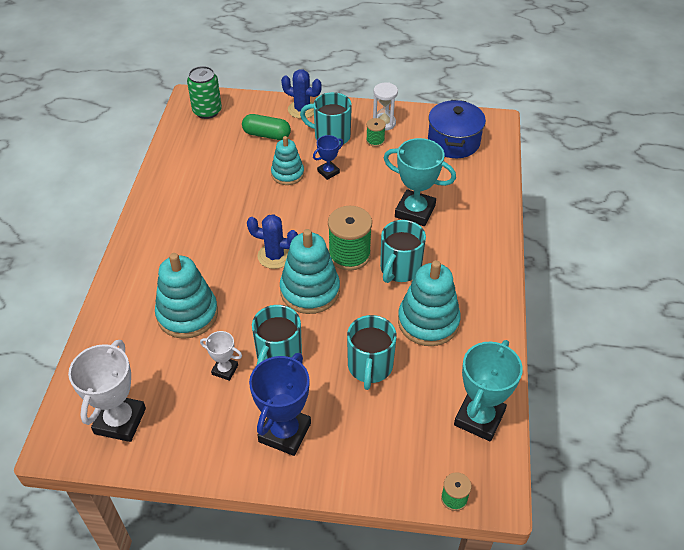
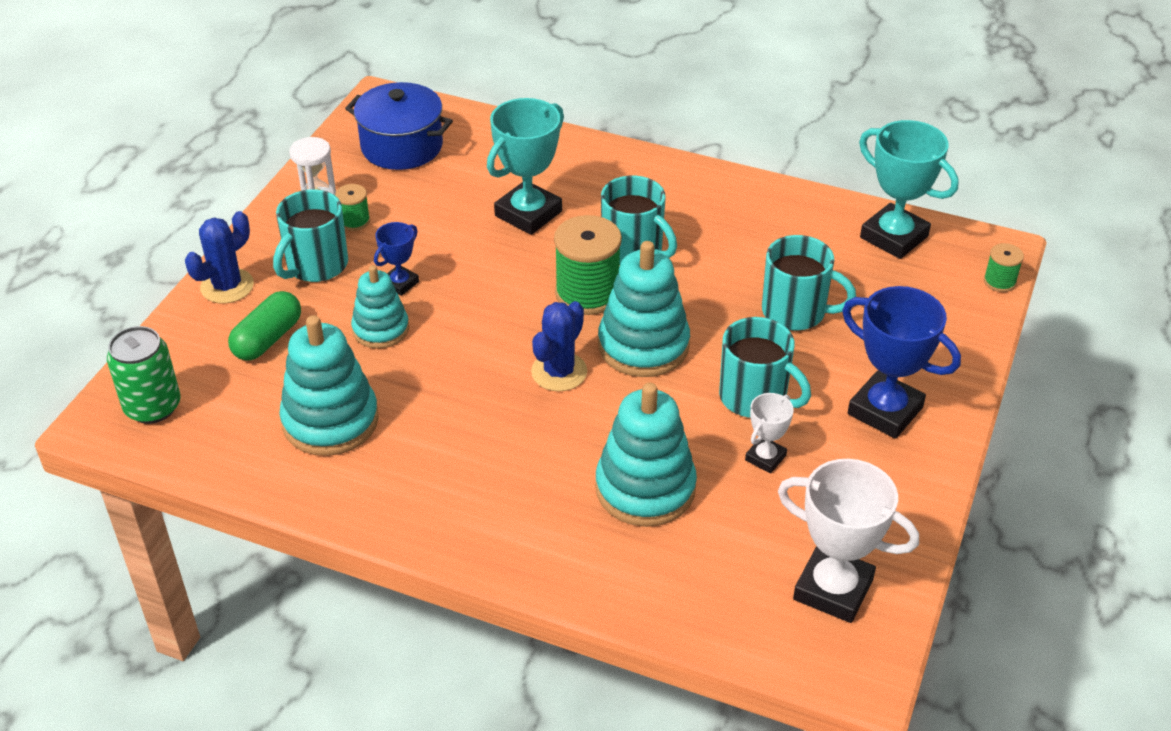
camera: 75 degrees left, 5 degrees down
blue trophy [313,135,343,180] -> blue trophy turned 60 degrees clockwise [374,222,419,296]
turquoise stacking toy [398,260,461,346] -> turquoise stacking toy moved to [279,315,379,456]

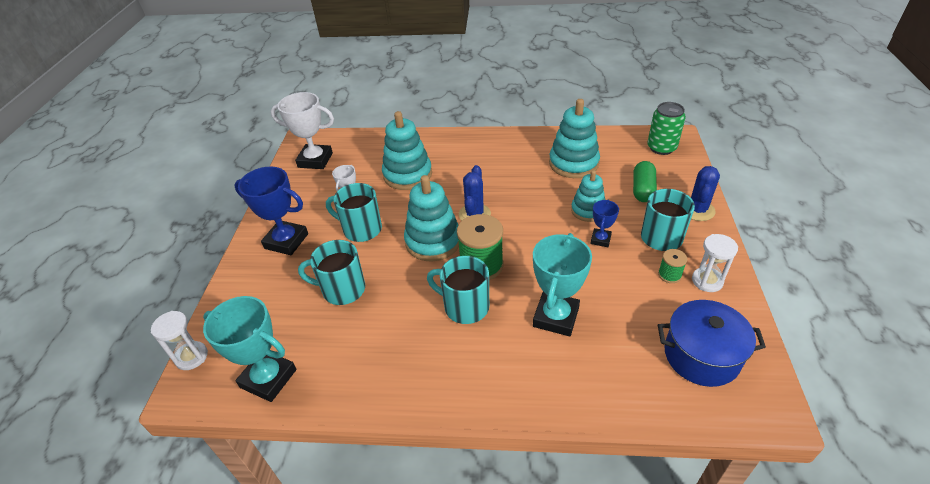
camera: 165 degrees right, 0 degrees up
green spool [984,243,1024,292] -> white hourglass [151,311,208,370]

